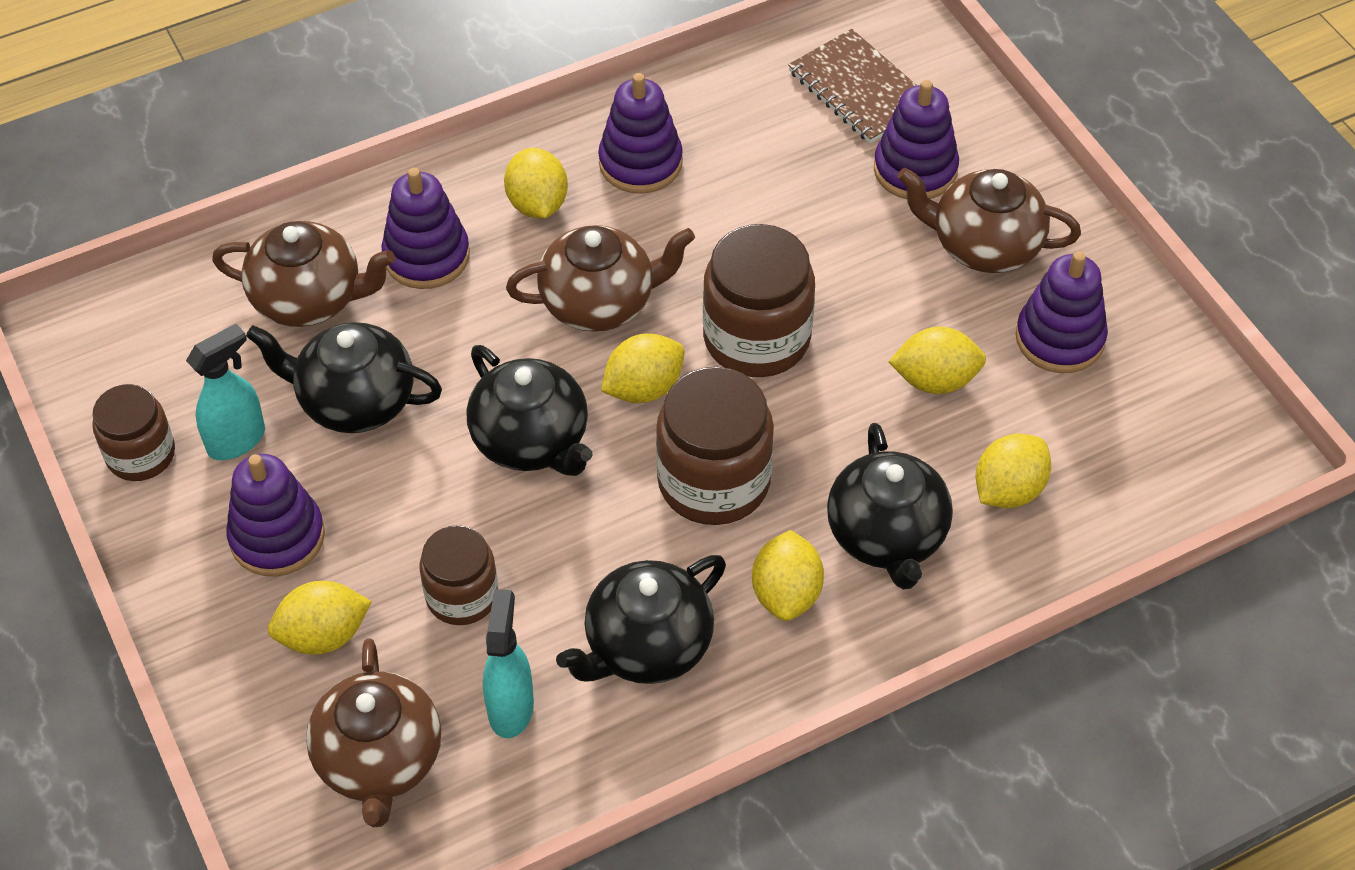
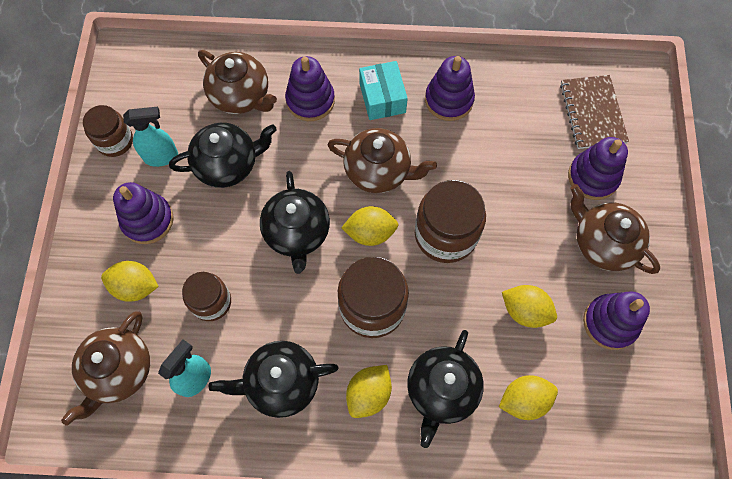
camera: 30 degrees right, 15 degrees up
black teapot [246,322,442,433] -> black teapot turned 120 degrees clockwise [169,123,277,188]
yellow lemon [504,148,568,218] -> turquoise box [359,61,408,120]

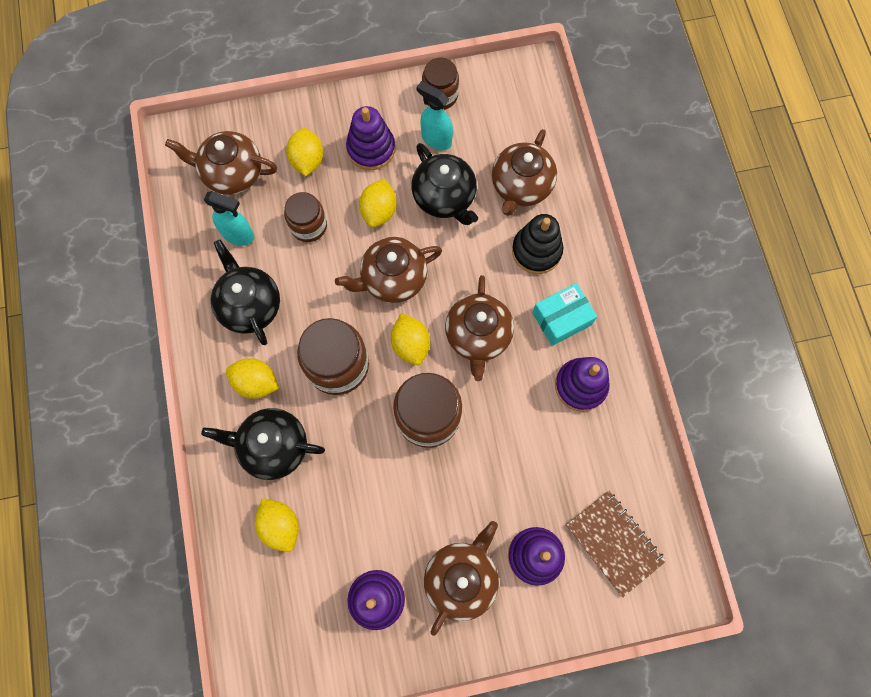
camera: 75 degrees right, 5 degrees up
turquoise spray bottle [123,107,178,167] -> turquoise spray bottle turned 150 degrees clockwise [416,81,453,150]
black teapot [260,171,330,274] -> brown teapot [335,237,442,303]
purple stacking toy [285,56,335,121] -> black stacking toy [512,214,563,274]
yellow lemon [502,285,557,328] -> yellow lemon moved to [359,179,397,228]
brown notebook [560,75,629,149] -> brown notebook turned 75 degrees clockwise [566,491,666,598]

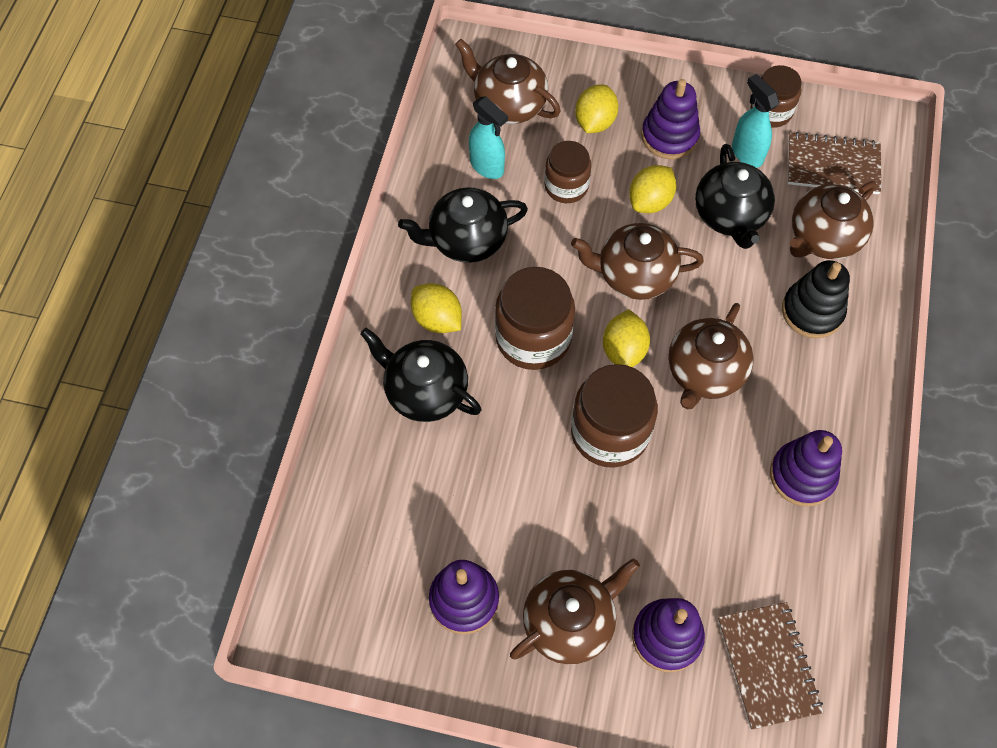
camera: 25 degrees right, 10 degrees down
black teapot [211,240,280,345] -> black teapot turned 105 degrees counterclockwise [398,187,528,263]
yellow lemon [255,498,299,552] -> none
turquoise box [532,283,597,346] -> none
none -> brown notebook [788,132,881,194]

